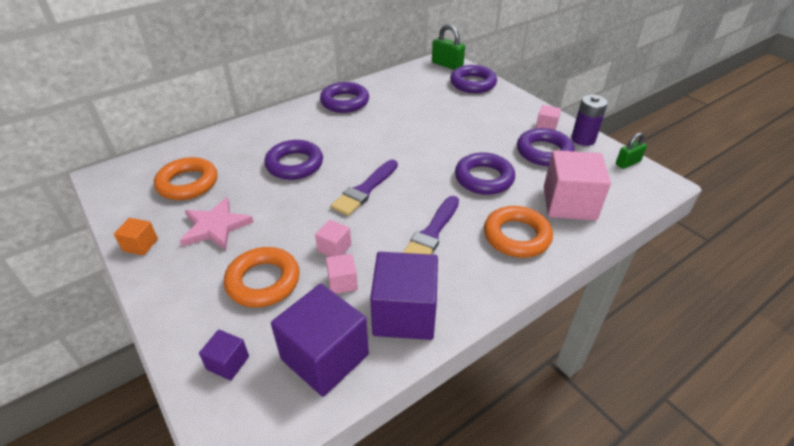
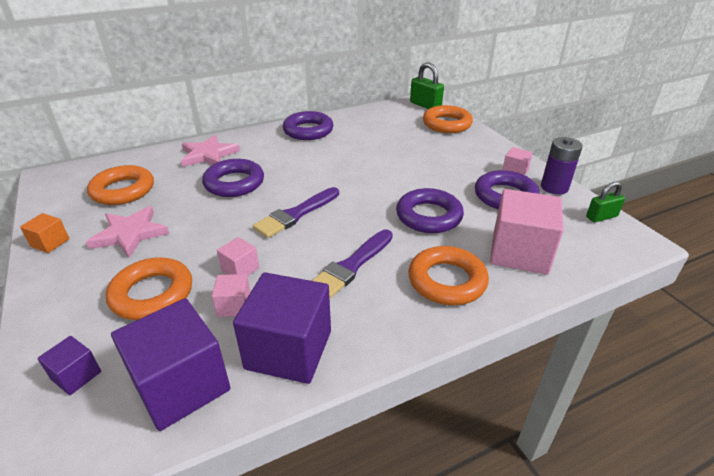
camera: 10 degrees right, 5 degrees down
purple ring [450,65,497,93] -> orange ring [423,105,473,133]
none -> pink star [181,135,240,167]

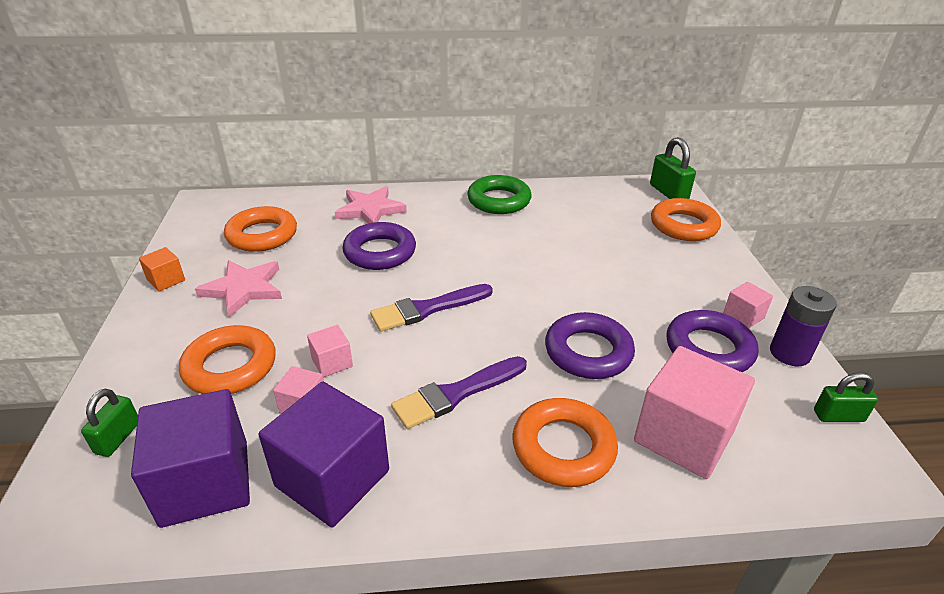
camera: 20 degrees right, 0 degrees up
purple cube [37,336,101,395] -> green padlock [81,389,138,457]
purple ring [283,111,333,140] -> green ring [467,175,531,214]

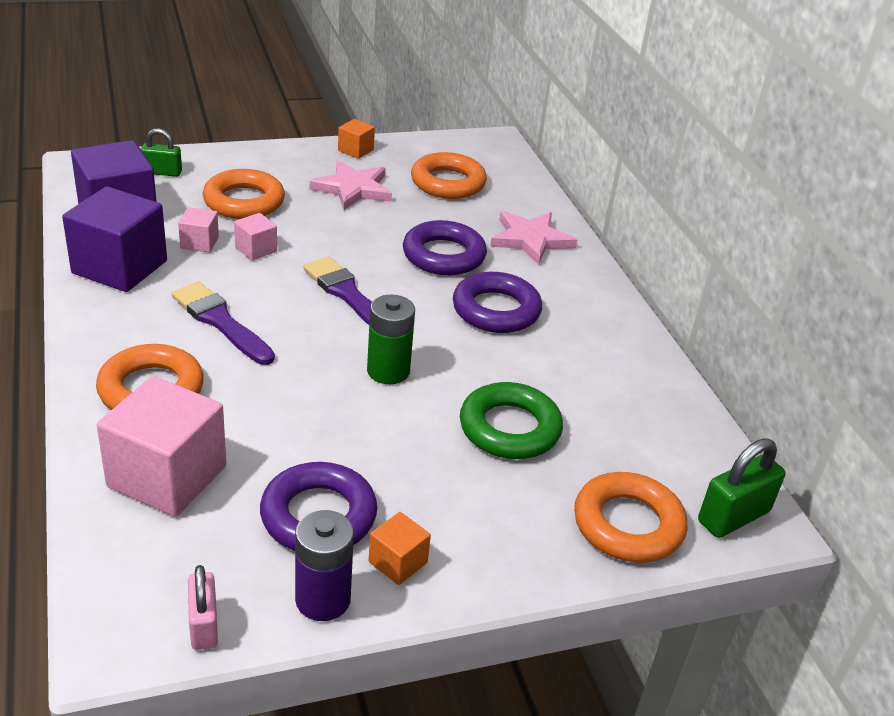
camera: 75 degrees right, 0 degrees up
green ring [467,175,531,214] -> green ring moved to [460,382,563,459]
purple ring [545,312,635,379] -> purple ring moved to [453,272,542,333]
pink cube [723,282,773,329] -> orange cube [368,512,431,585]
green padlock [814,372,878,422] -> pink padlock [188,565,218,650]
none -> green battery [367,295,415,384]

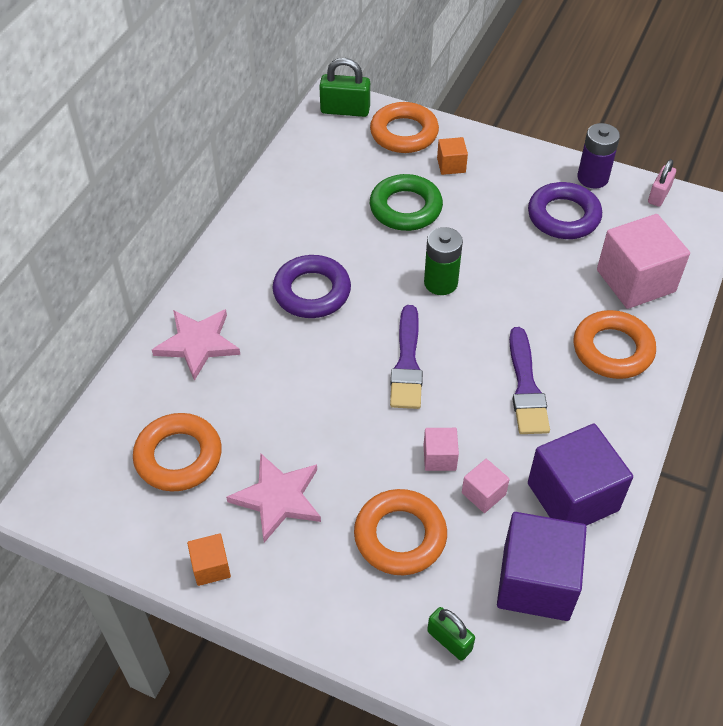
camera: 135 degrees left, 15 degrees up
orange cube [368,512,431,585] -> orange cube moved to [437,137,468,175]
purple ring [403,220,487,275] -> none

